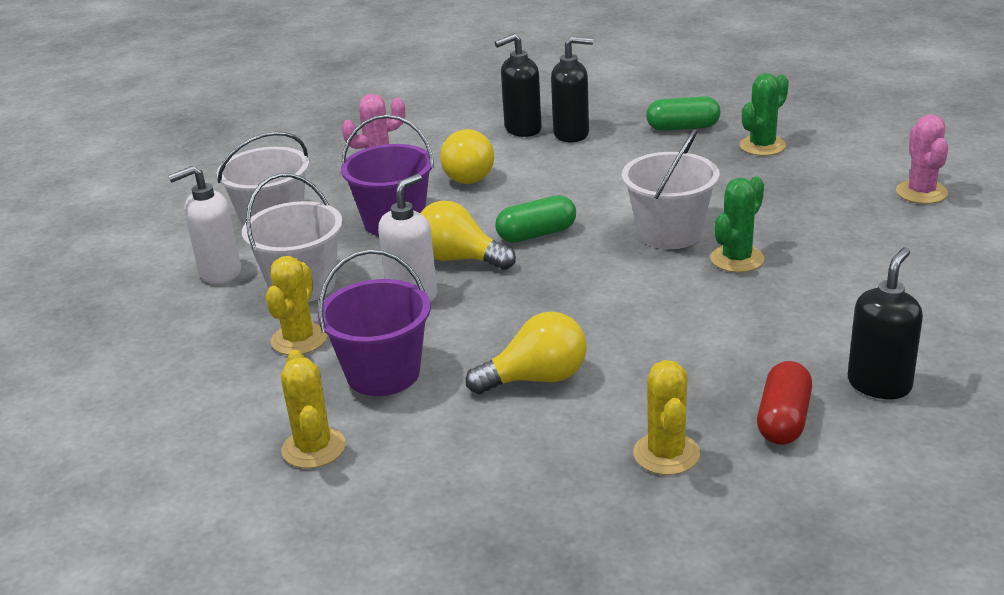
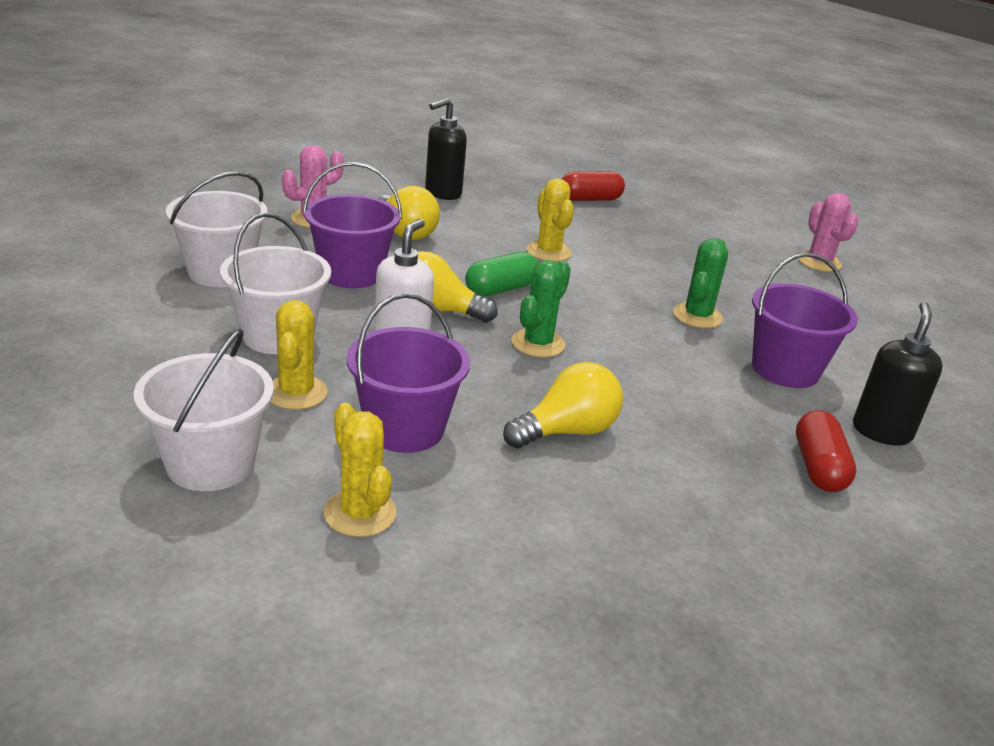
camera: 20 degrees left, 0 degrees up
white soap dispenser [168,166,241,284] -> none
black soap dispenser [551,36,593,142] -> none
white bucket [622,128,720,249] -> white bucket moved to [134,329,274,491]
yellow cactus [633,360,700,475] -> yellow cactus moved to [526,178,574,262]
green capsule [646,96,720,131] -> red capsule [562,171,625,201]
green cactus [740,73,789,156] -> green cactus moved to [511,260,571,358]
none -> purple bucket [752,253,858,388]

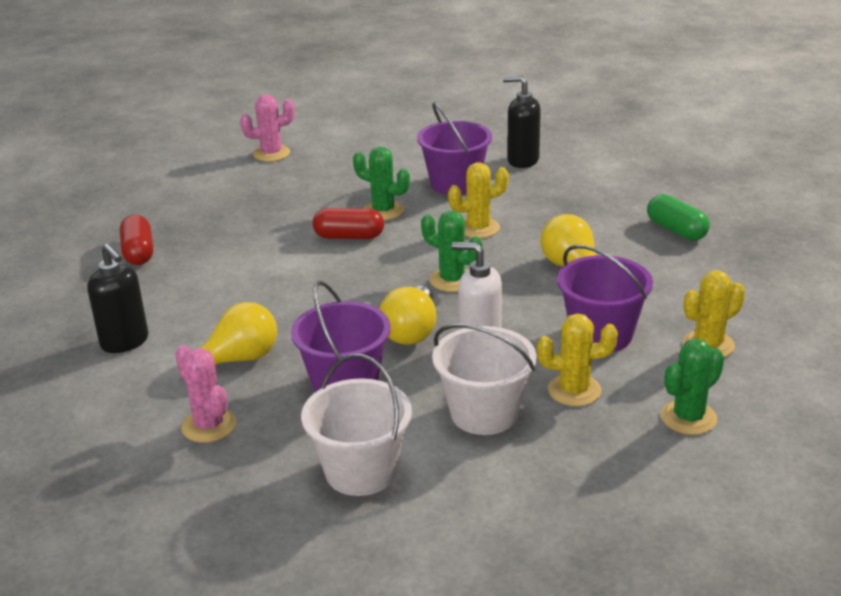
camera: 85 degrees left, 0 degrees up
white bucket [134,329,274,491] -> green cactus [661,339,724,435]
green capsule [465,252,538,297] -> green capsule moved to [647,194,710,241]
yellow cactus [526,178,574,262] -> yellow cactus moved to [448,162,509,238]
red capsule [796,410,856,492] -> red capsule moved to [313,208,384,239]

